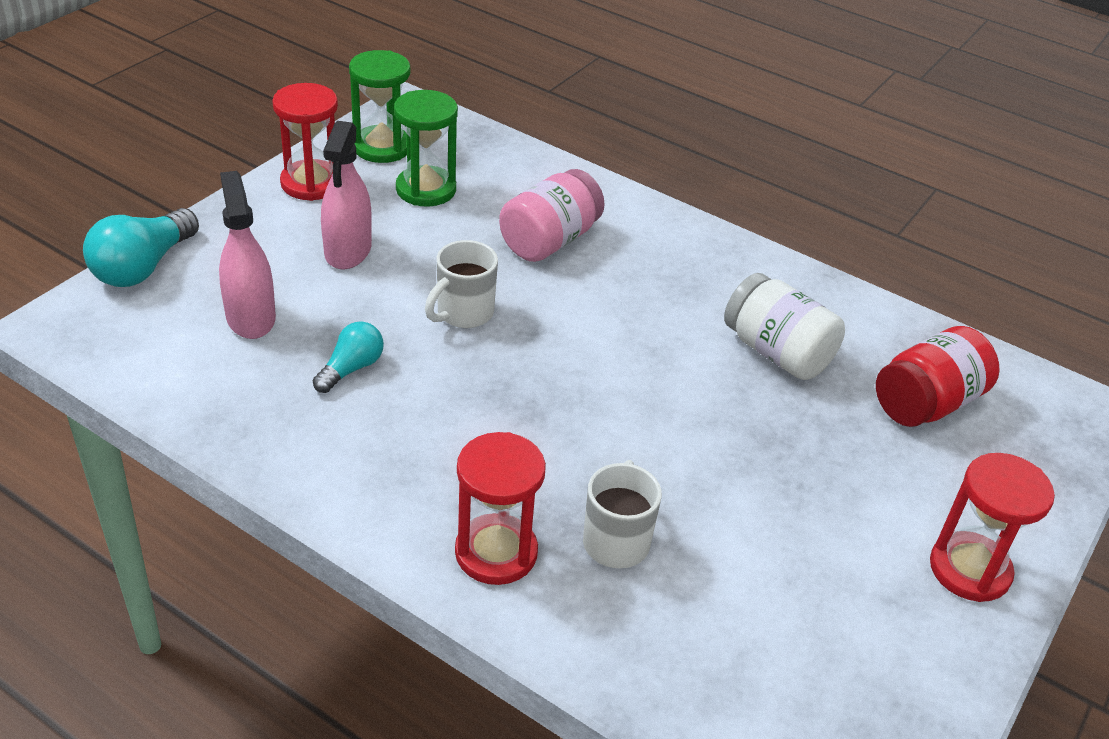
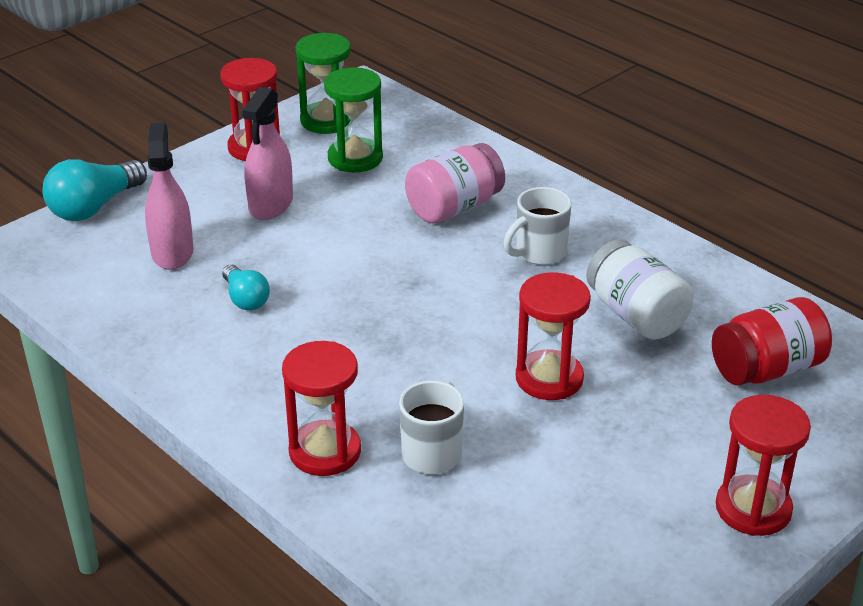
camera: 15 degrees right, 5 degrees down
turquoise light bulb [312,321,384,393] -> turquoise light bulb turned 105 degrees clockwise [222,264,270,310]
white mug [425,240,498,328] -> white mug moved to [503,187,572,265]
none -> red hourglass [516,272,591,400]

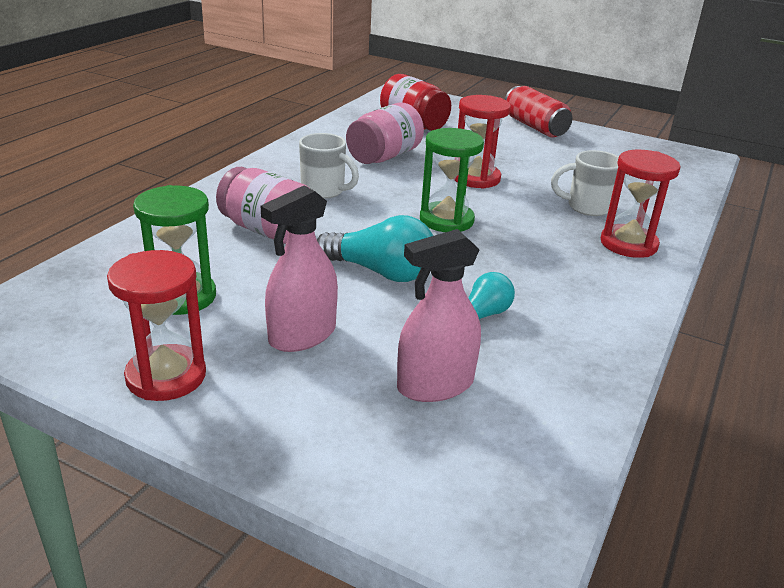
camera: 110 degrees left, 5 degrees down
turquoise light bulb [42,159,147,221] -> turquoise light bulb moved to [317,215,433,282]
pink spray bottle [242,87,293,220] -> pink spray bottle turned 135 degrees clockwise [261,186,338,352]
green hourglass [296,33,351,134] -> green hourglass moved to [420,128,484,232]
white jar [586,240,694,340] -> pink jar [346,103,424,164]
red hourglass [716,395,811,536] -> red can [504,86,572,137]

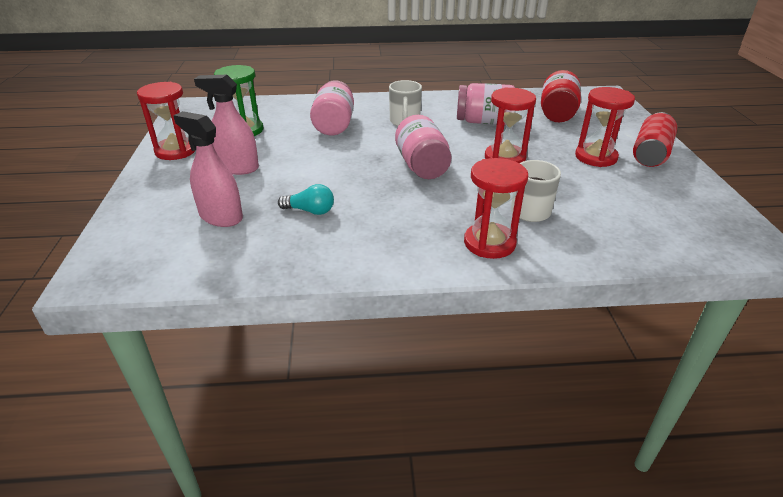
camera: 60 degrees right, 5 degrees up
turquoise light bulb [317,215,433,282] -> none
green hourglass [420,128,484,232] -> pink jar [395,115,451,179]
none -> red hourglass [575,87,635,167]

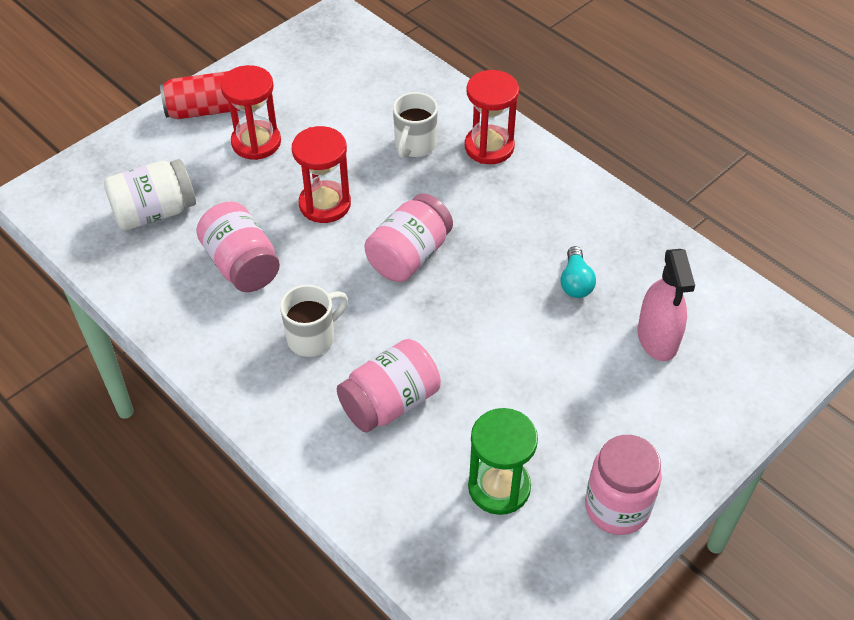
camera: 130 degrees left, 15 degrees up
red hourglass [137,82,196,160] -> pink jar [585,435,662,535]
pink spray bottle [194,75,259,175] -> none
turquoise light bulb [278,184,334,215] -> turquoise light bulb turned 150 degrees counterclockwise [560,246,596,298]
red jar [541,70,581,123] -> white jar [104,159,196,230]

